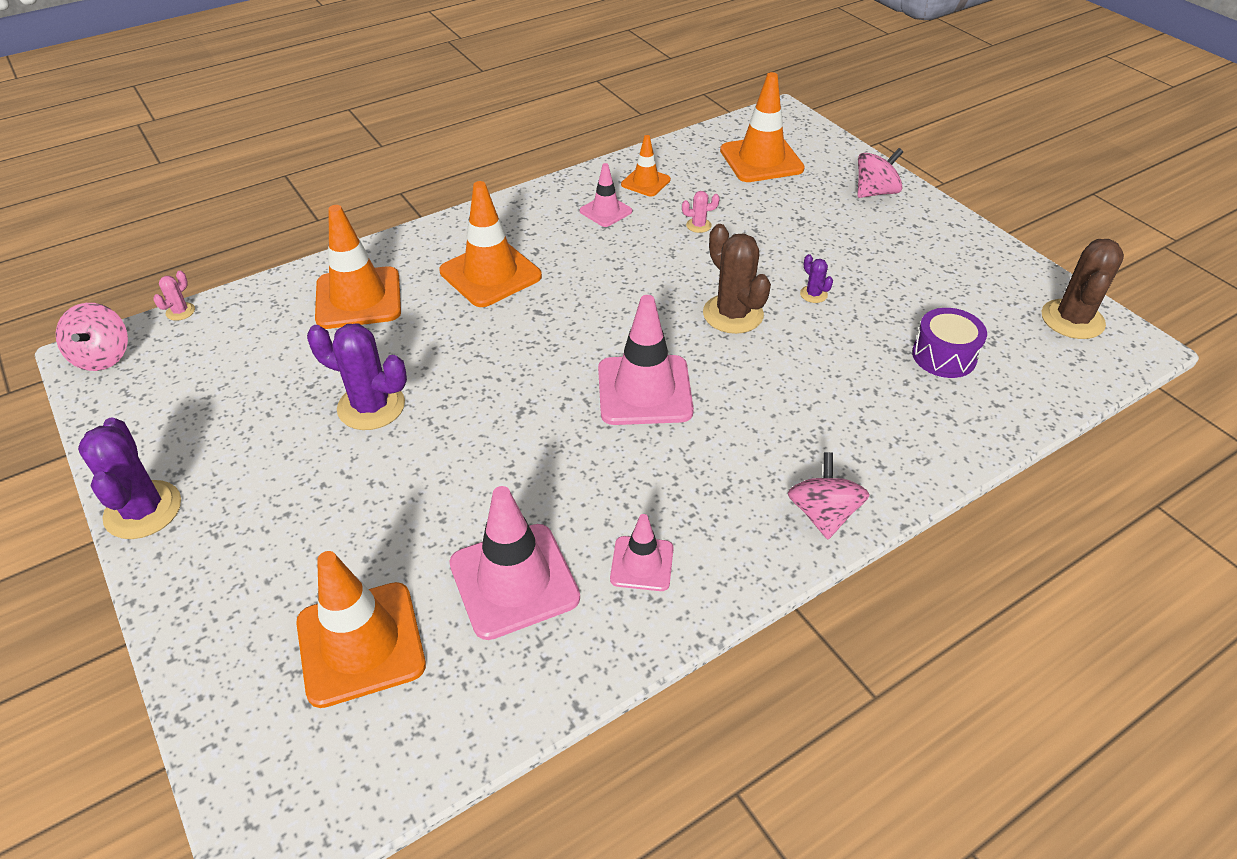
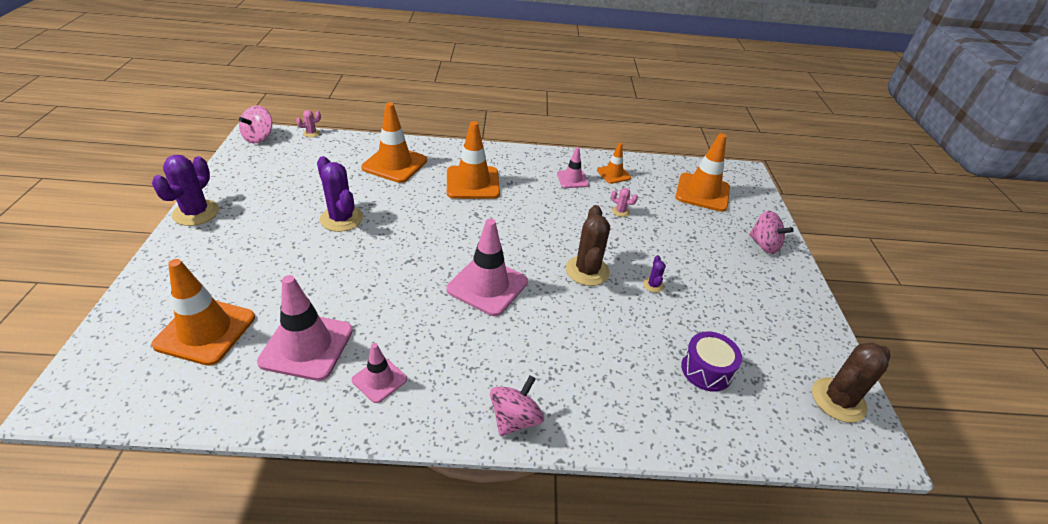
camera: 30 degrees right, 5 degrees down
pink spinning top [857,148,903,198] -> pink spinning top turned 45 degrees clockwise [749,211,794,254]

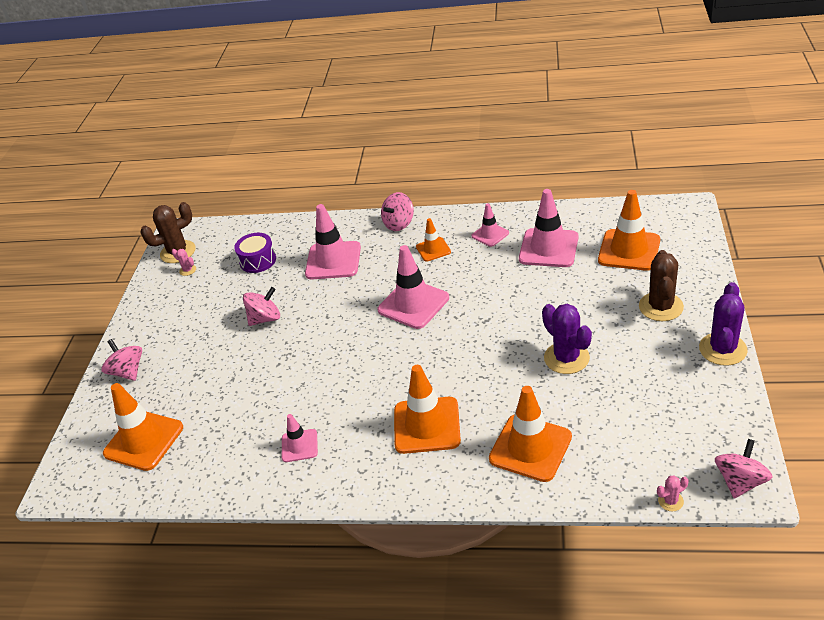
camera: 165 degrees left, 0 degrees up
brown cactus [566,205,610,286] -> brown cactus moved to [639,250,684,321]
orange traffic cone [597,143,631,184] -> orange traffic cone moved to [416,218,451,261]
pink cactus [611,188,638,217] -> pink cactus moved to [172,249,196,276]
purple cactus [643,255,666,293] -> pink spinning top [243,287,280,326]
none -> pink traffic cone [305,204,361,279]

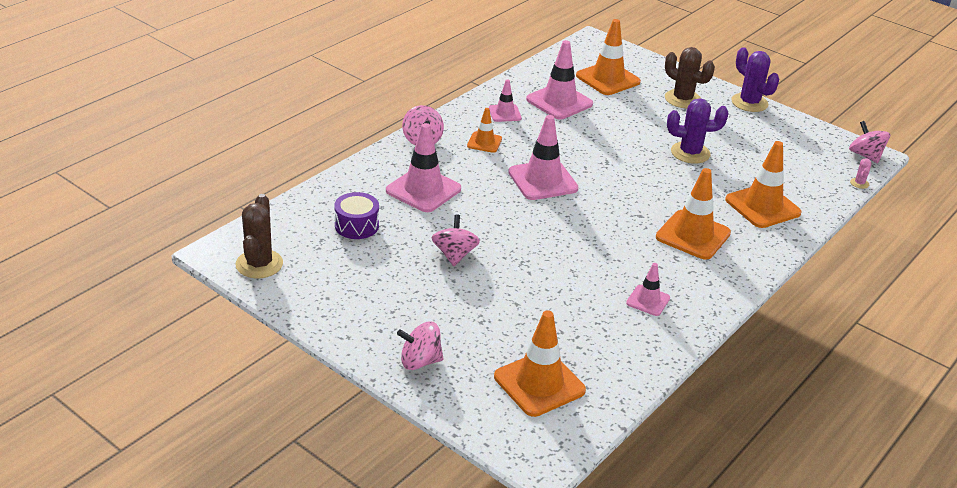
camera: 65 degrees left, 5 degrees down
pink cactus [172,249,196,276] -> none

